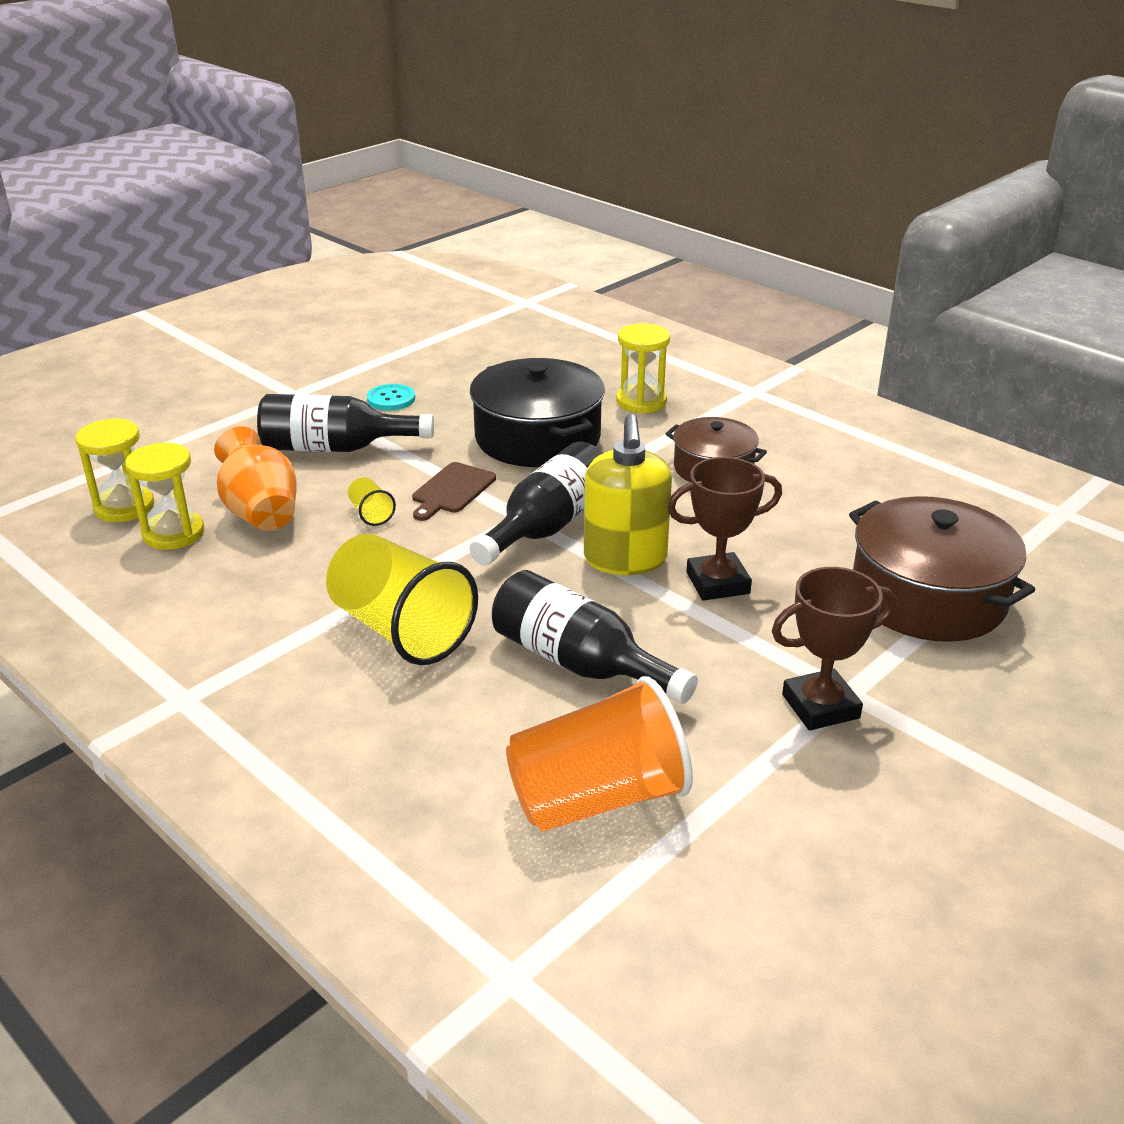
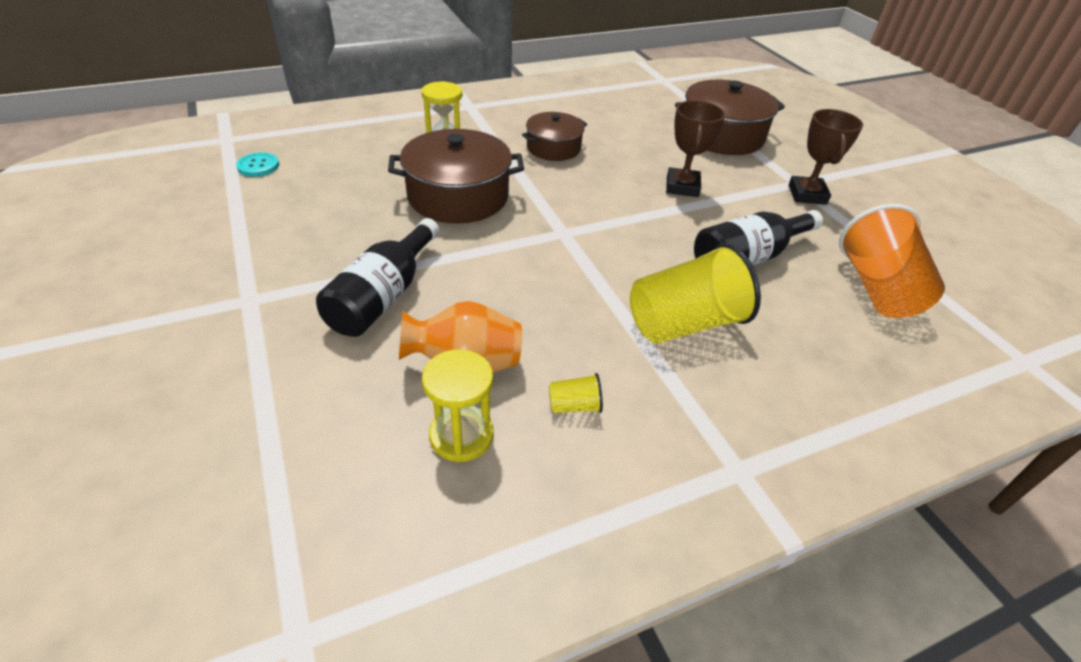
camera: 70 degrees left, 10 degrees up
yellow hourglass [75,418,154,522] -> none
yellow cup [348,477,396,526] -> yellow cup moved to [549,373,603,413]
turquoise button [367,384,415,411] -> turquoise button moved to [236,152,279,177]
brown cutting board [412,462,496,521] -> none
black pot [470,358,605,467] -> brown pot [388,129,524,223]
black bottle [470,441,603,566] -> none
yellow soap dispenser [584,414,672,575] -> none

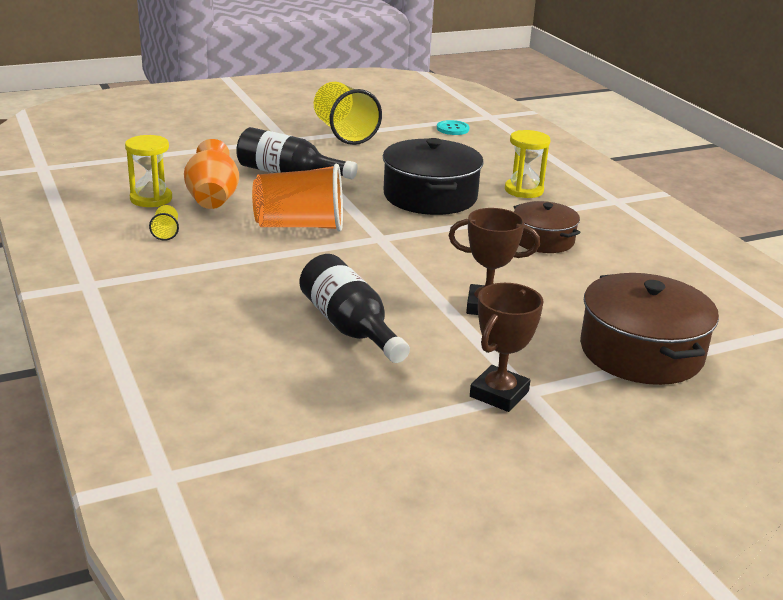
camera: 90 degrees right, 15 degrees down
brown pot [388,129,524,223] -> black pot [383,138,484,215]
yellow cup [630,243,761,344] -> yellow cup moved to [314,82,382,145]
brown trophy [789,109,863,205] -> brown trophy turned 60 degrees counterclockwise [470,283,544,412]
orange cup [839,204,945,318] -> orange cup moved to [252,163,343,232]

